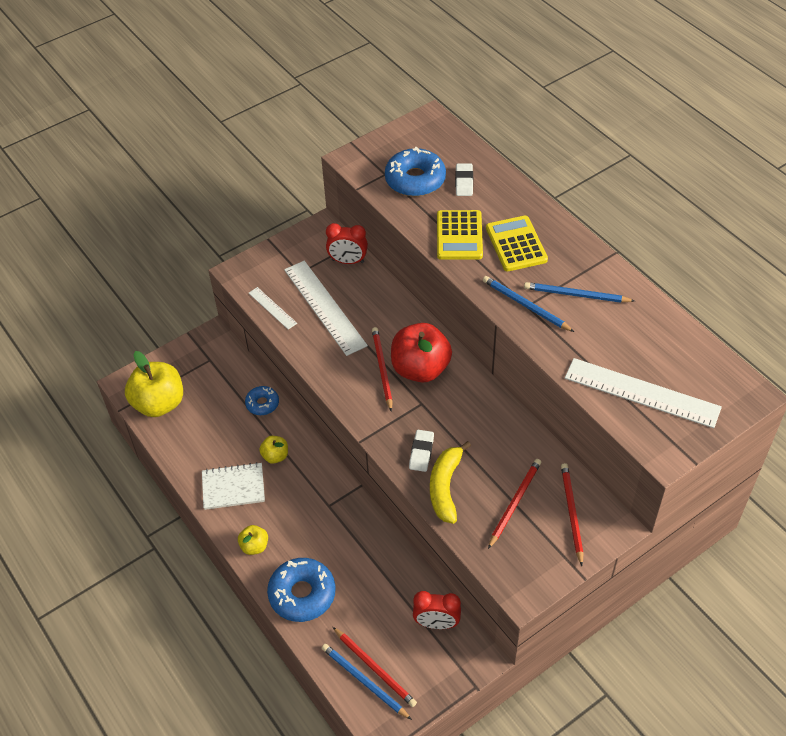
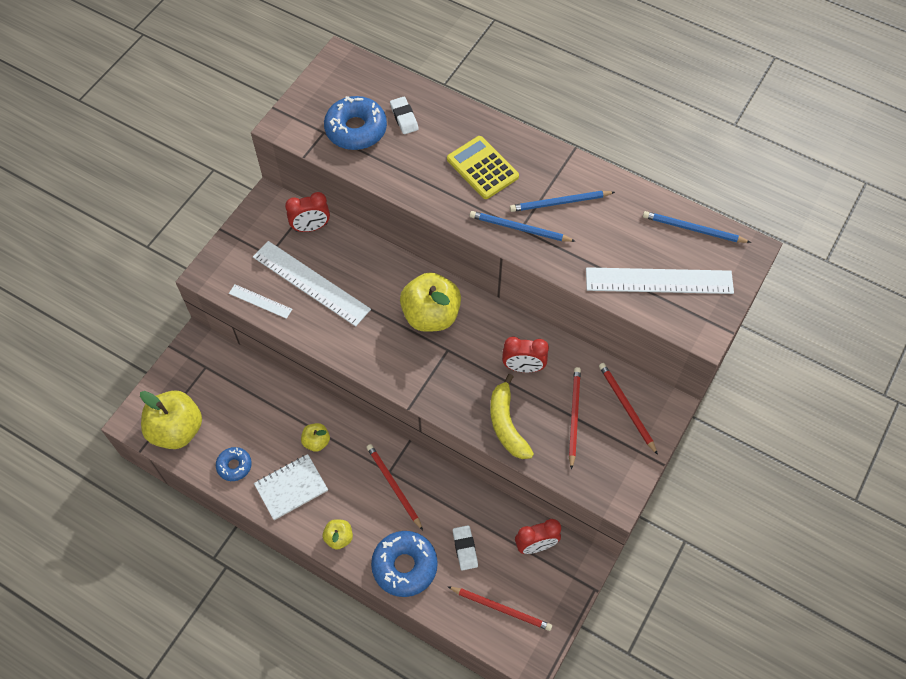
camera: 25 degrees left, 10 degrees up
blue donut [245,386,279,415] -> blue donut moved to [216,447,252,481]
blue pencil [322,644,412,720] -> blue pencil moved to [643,211,751,243]
red pencil [372,327,393,412] -> red pencil moved to [366,444,423,530]
red apple [391,323,452,382] -> yellow apple [400,272,461,332]
white eraser [409,430,434,472] -> white eraser moved to [453,525,478,570]
yellow calculator [437,210,483,260] -> none
none -> red clock [502,337,549,373]

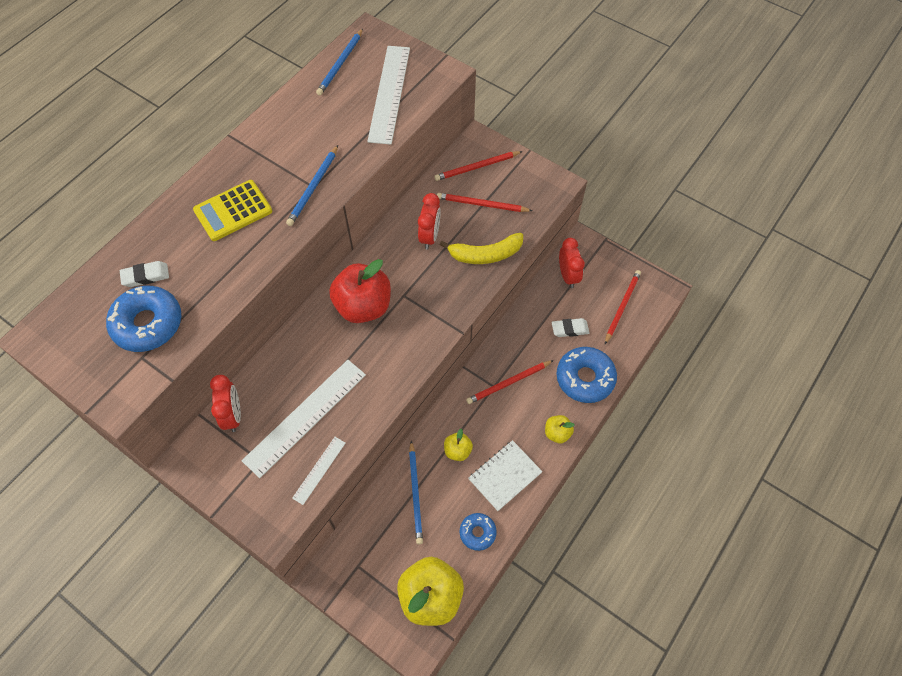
camera: 85 degrees left, 0 degrees up
white notebook [254,454,328,520] -> white notebook turned 75 degrees clockwise [468,440,543,511]
yellow apple [400,272,461,332] -> red apple [329,259,391,323]
blue pencil [510,191,615,212] -> blue pencil moved to [409,441,423,544]

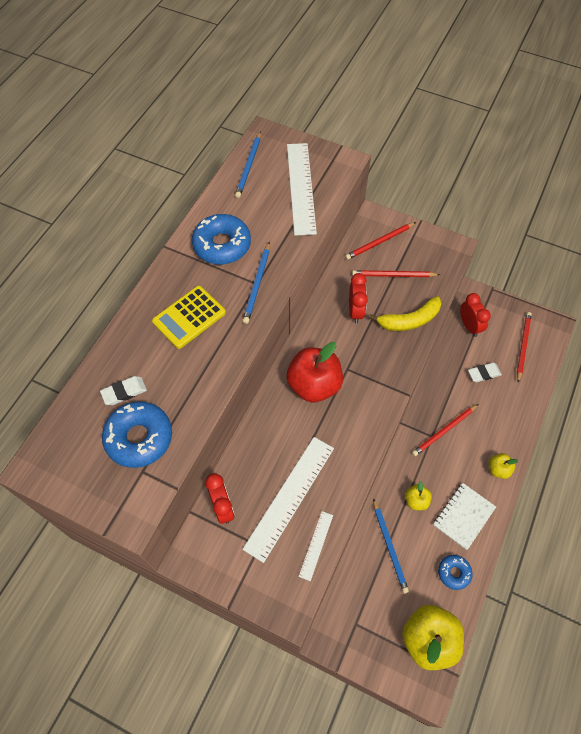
camera: 10 degrees left, 0 degrees up
blue donut [556,347,617,403] -> blue donut moved to [192,214,251,264]

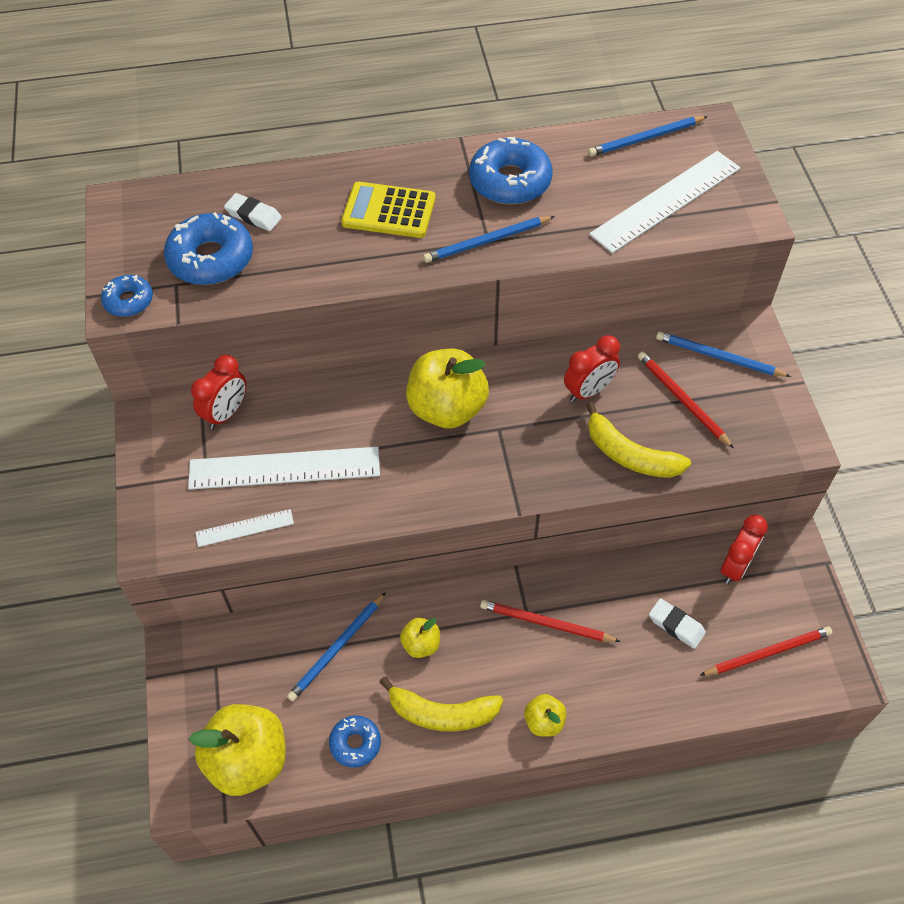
camera: 55 degrees right, 5 degrees down
red apple [286,342,343,402] -> yellow apple [406,349,489,429]
red pencil [345,222,416,260] -> blue pencil [656,332,791,377]
white notebook [433,483,496,550] -> yellow banana [379,677,503,732]
none -> blue donut [101,275,153,317]

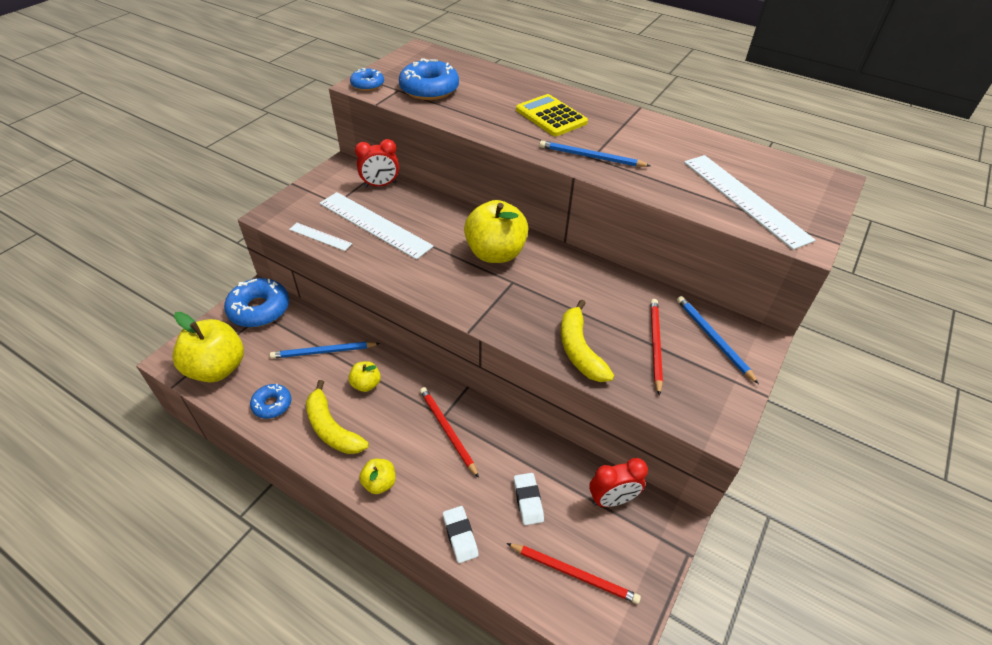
camera: 40 degrees right, 10 degrees down
white eraser [224,193,282,231] -> white eraser moved to [443,506,479,563]
blue donut [469,137,553,205] -> blue donut moved to [224,278,289,327]
red clock [564,335,620,402] -> none
blue pencil [588,116,708,157] -> none
white ruler [589,151,741,253] -> white ruler turned 60 degrees clockwise [684,155,816,250]

